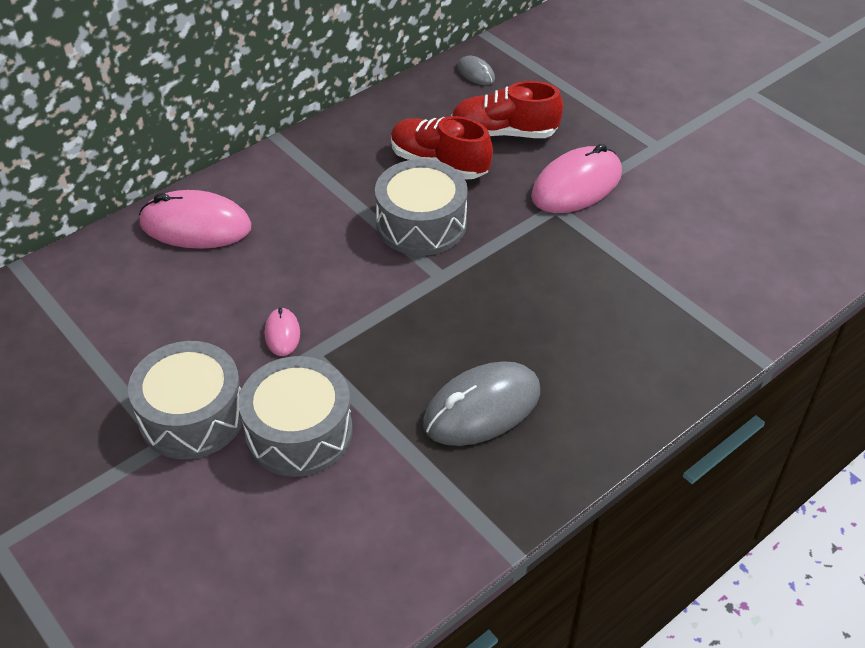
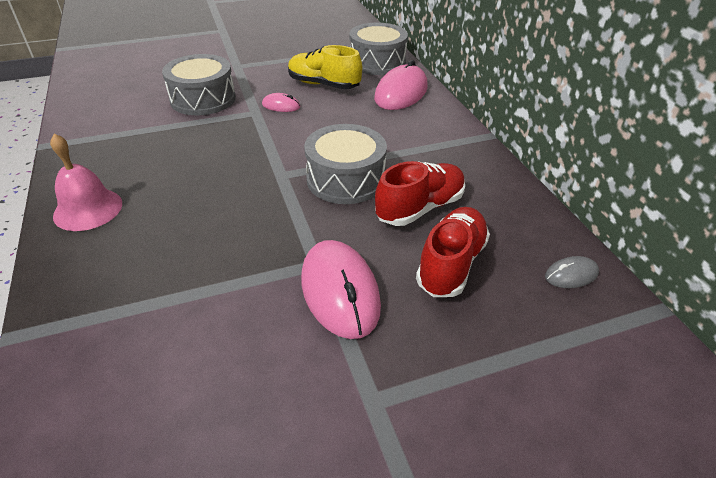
camera: 110 degrees right, 5 degrees down
grey drum [128,341,243,459] -> grey drum moved to [350,23,408,75]
grey mouse [423,361,540,446] -> none
none -> pink bell [50,134,122,231]
none -> yellow shoe [288,45,362,89]

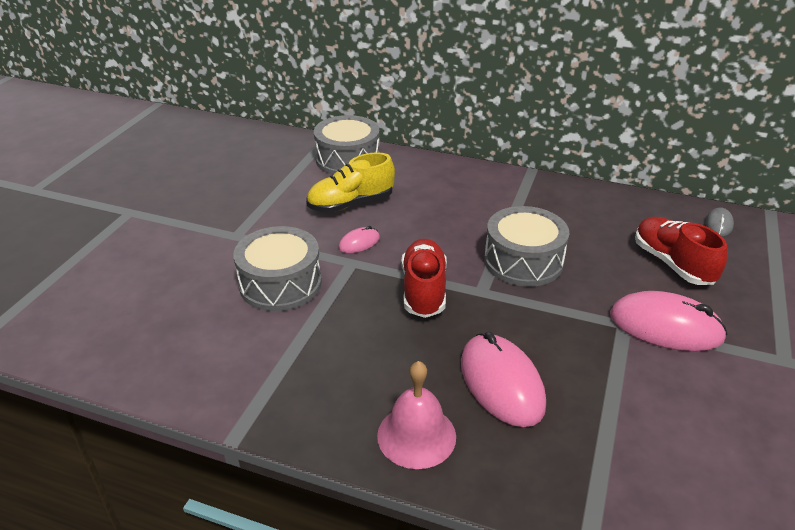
camera: 50 degrees left, 5 degrees down
pink mouse [374,60,428,110] -> pink mouse moved to [461,332,546,427]
red shoe [375,161,465,226] -> red shoe moved to [401,239,447,318]

